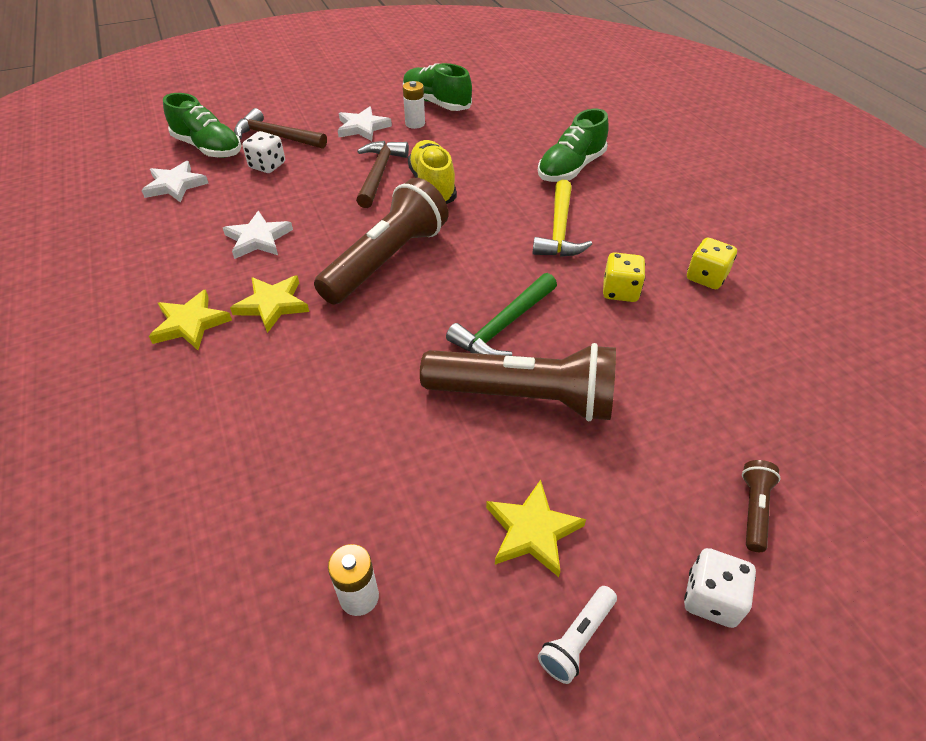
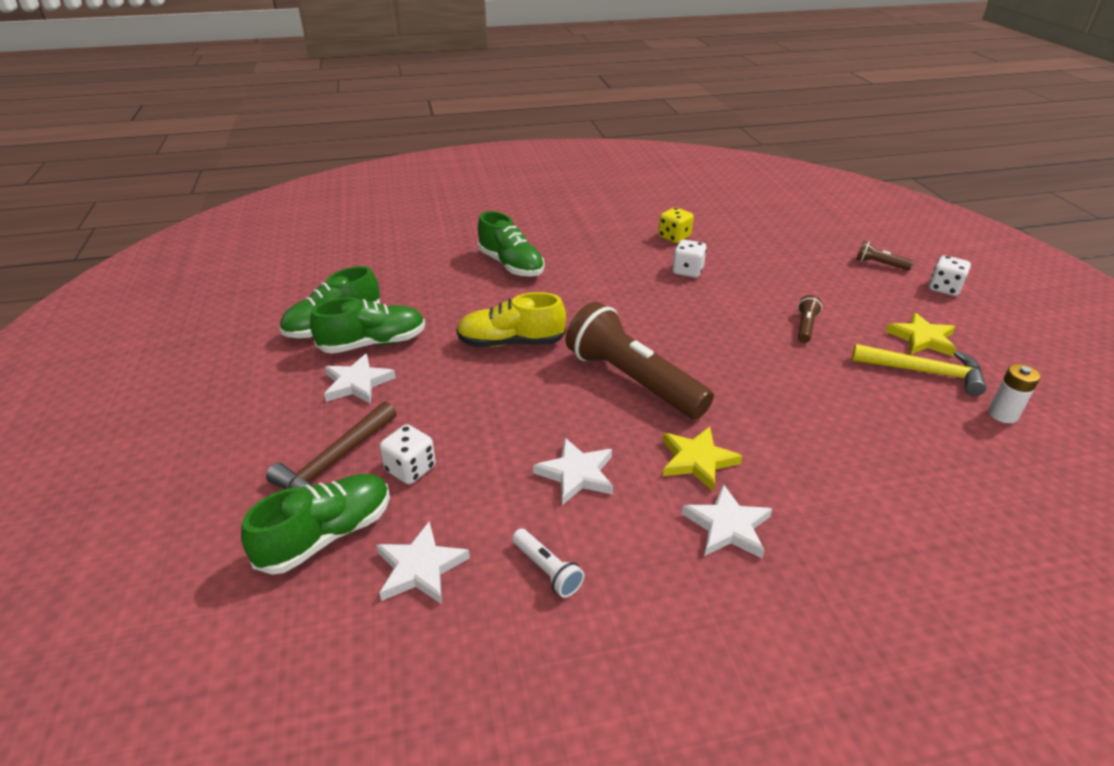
camera: 80 degrees left, 10 degrees down
yellow star [149,289,232,350] -> white star [682,484,772,558]
brown hammer [356,141,409,208] -> none
white battery [403,81,425,129] -> green shoe [310,297,425,354]
brown flashlight [420,343,616,421] -> brown flashlight [798,295,822,343], size x0.42
green hammer [446,273,557,356] -> none
yellow hammer [532,180,592,257] -> yellow hammer moved to [852,344,987,396]
white flashlight [538,586,617,684] -> white flashlight moved to [512,529,584,598]
yellow dice [603,252,645,302] -> white dice [672,240,707,278]

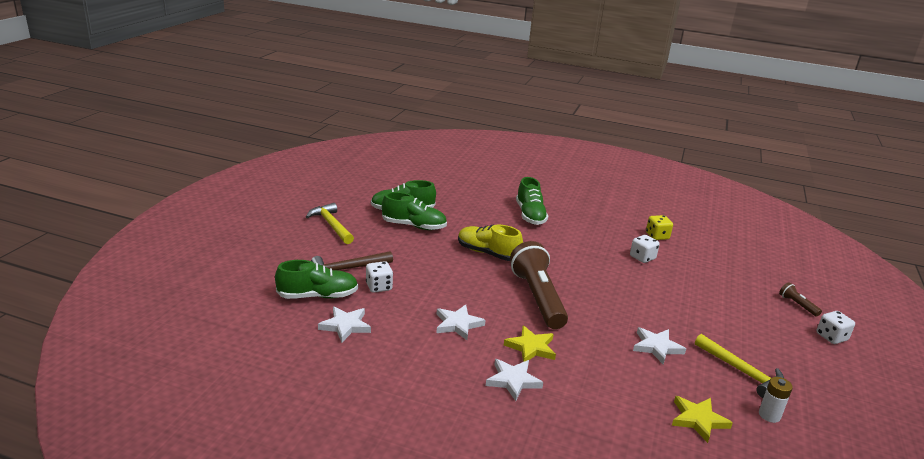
camera: 30 degrees right, 10 degrees down
white star [324,353,396,404] -> white star moved to [633,327,686,364]
white flashlight [512,529,584,598] -> none
brown flashlight [798,295,822,343] -> none
yellow star [886,312,957,356] -> yellow star moved to [672,396,733,443]
none -> yellow hammer [306,203,354,244]

